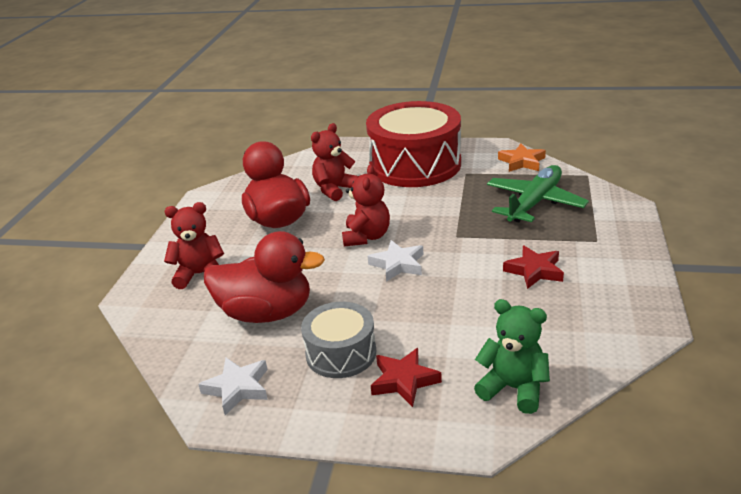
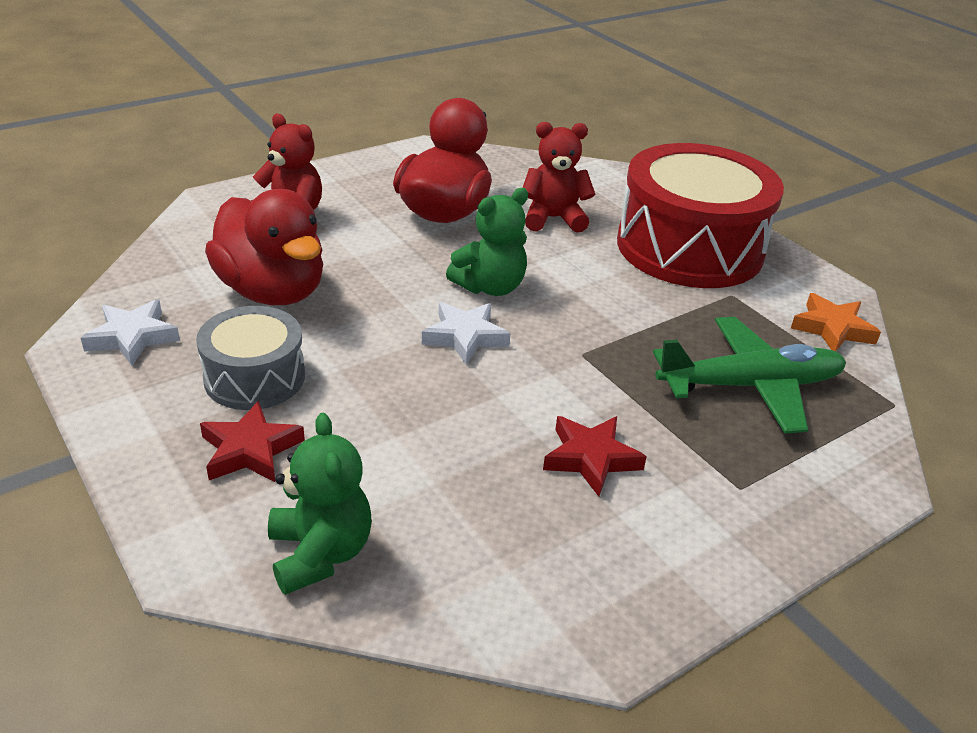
camera: 40 degrees right, 5 degrees up
red teddy bear [342,165,390,247] -> green teddy bear [446,188,528,296]

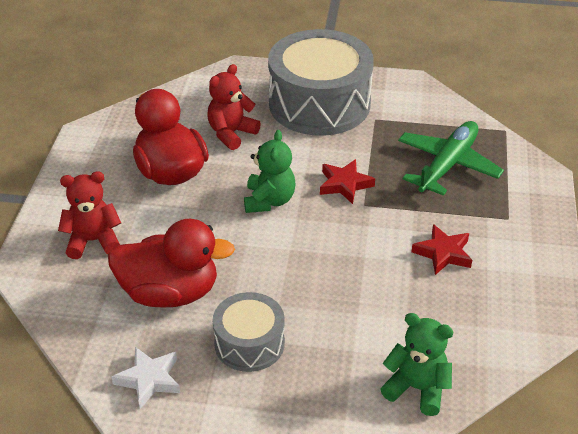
camera: 45 degrees left, 5 degrees up
red star [200,401,305,482] -> red star moved to [320,159,375,204]
white star [422,302,510,365] -> none
red drum [617,143,784,288] -> grey drum [268,29,374,136]
orange star [791,293,881,351] -> none

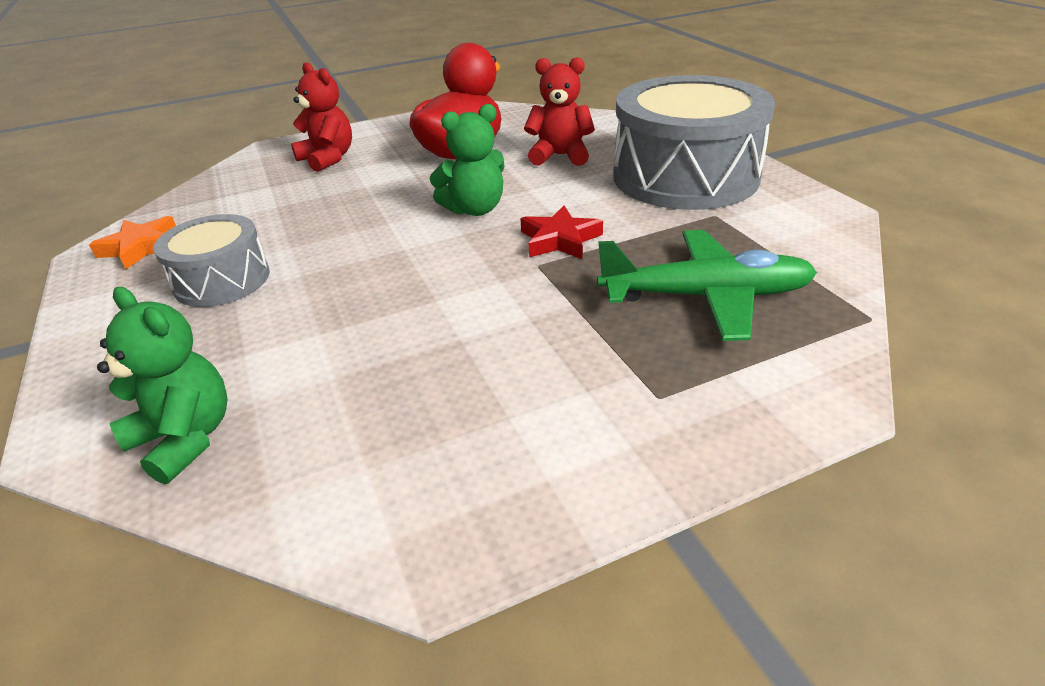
camera: 60 degrees right, 5 degrees down
red duck [108,219,235,308] -> none
white star [112,347,180,409] -> orange star [89,216,176,269]
green teddy bear [380,313,454,416] -> green teddy bear turned 45 degrees counterclockwise [97,287,228,484]
red star [411,224,472,275] -> none

